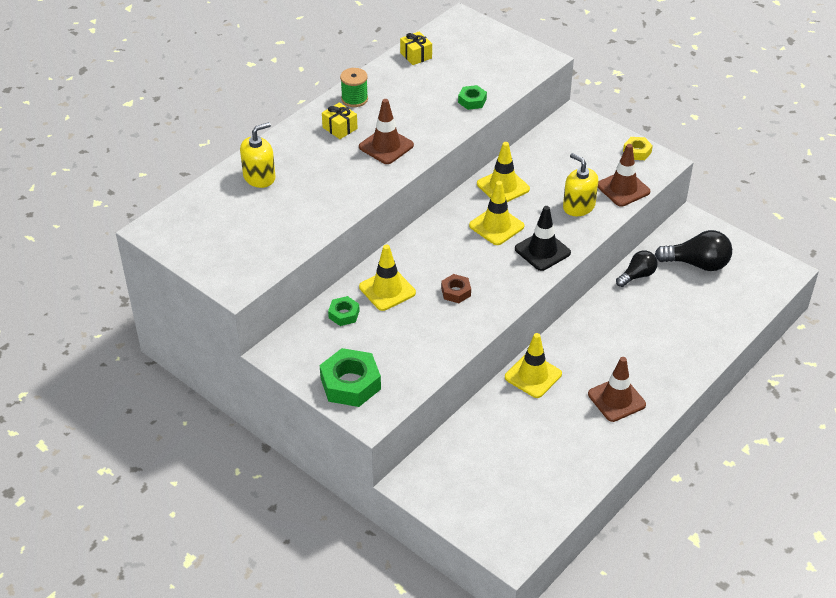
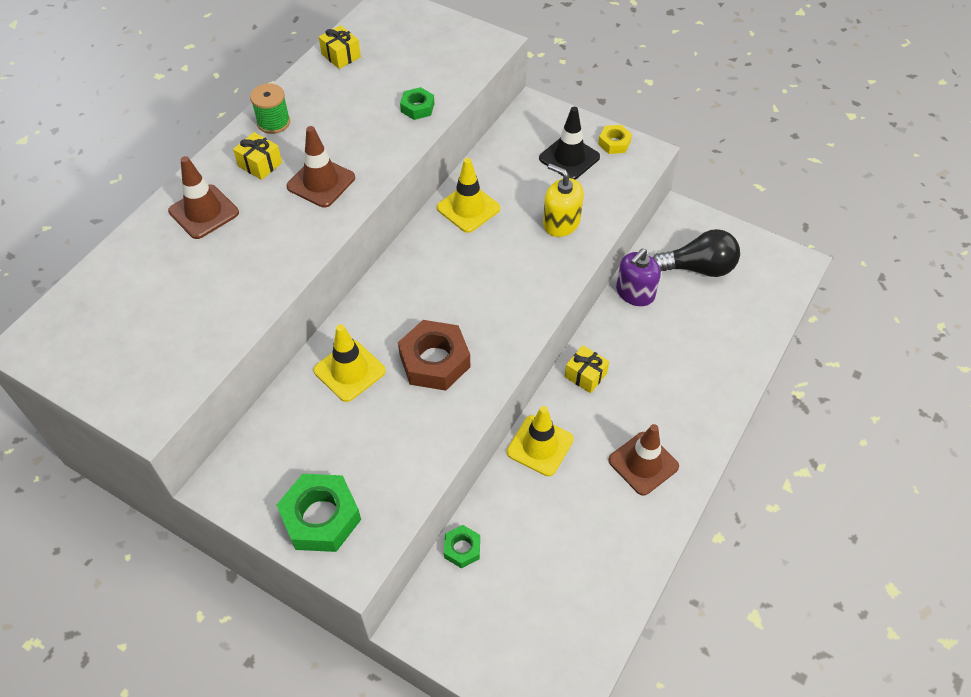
camera: 10 degrees left, 10 degrees up
yellow soap dispenser [240,122,276,188] -> none
green nut [328,296,360,326] -> green nut moved to [444,525,480,569]
brown nut [441,274,471,303] -> brown nut [398,320,470,391], size x1.86
yellow traffic cone [469,181,524,245] -> none
black traffic cone [515,206,571,271] -> black traffic cone moved to [539,107,600,180]
brown traffic cone [598,144,650,207] -> brown traffic cone moved to [168,156,239,239]
black light bulb [616,250,658,287] -> purple soap dispenser [616,249,661,306]
none -> yellow gift [565,345,609,393]

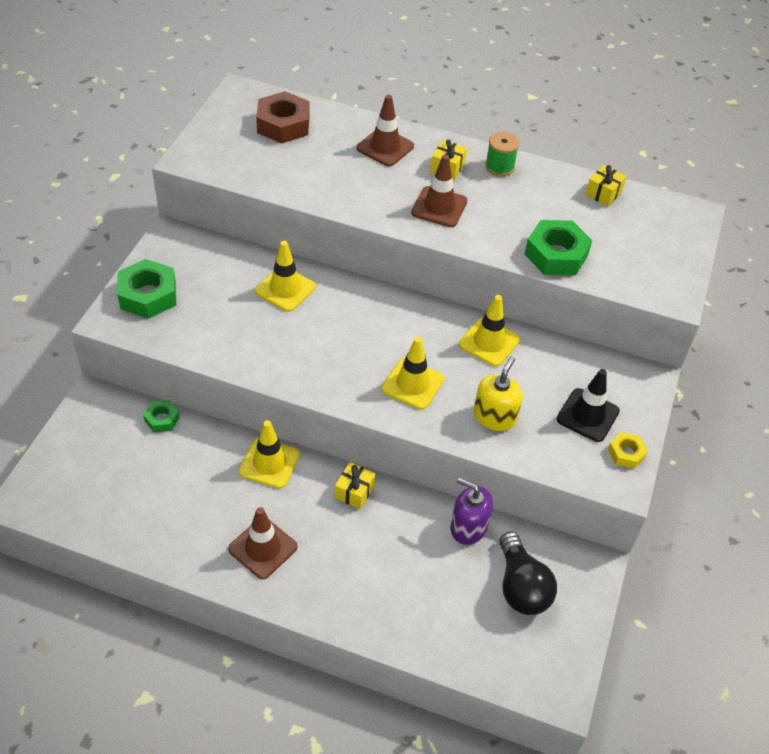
camera: 75 degrees right, 5 degrees down
brown nut [398,320,470,391] -> brown nut moved to [256,91,310,143]
green nut [400,87,434,120] -> green nut [525,220,592,275], size x1.86
none -> yellow traffic cone [381,337,444,410]

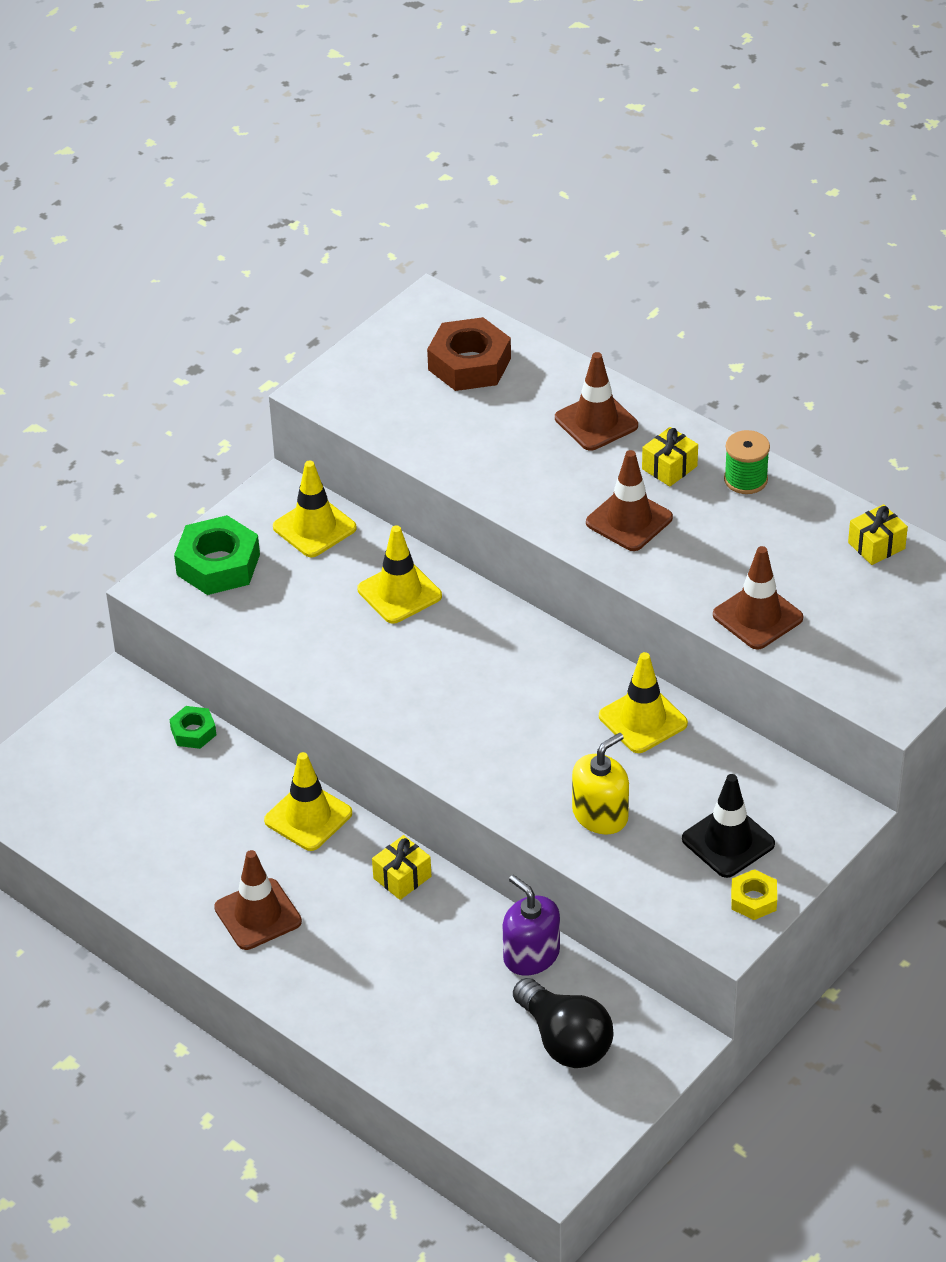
camera: 25 degrees right, 5 degrees down
yellow traffic cone [381,337,444,410] -> yellow traffic cone moved to [273,461,357,557]
black light bulb [499,532,557,615] -> black light bulb turned 45 degrees counterclockwise [513,978,614,1068]
green nut [525,220,592,275] -> brown traffic cone [713,546,803,650]

